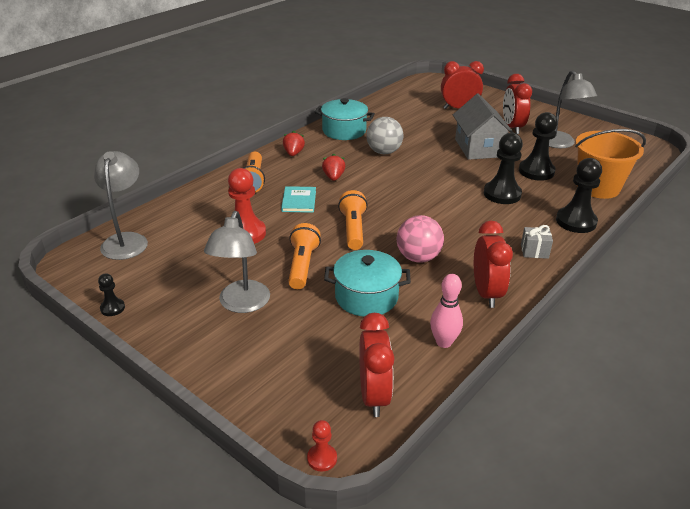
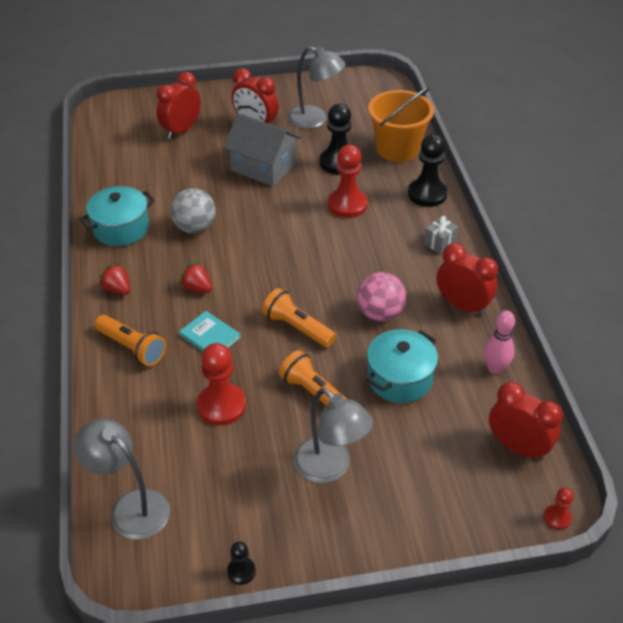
camera: 50 degrees left, 10 degrees up
black pawn [484,133,523,204] -> red pawn [328,145,367,218]

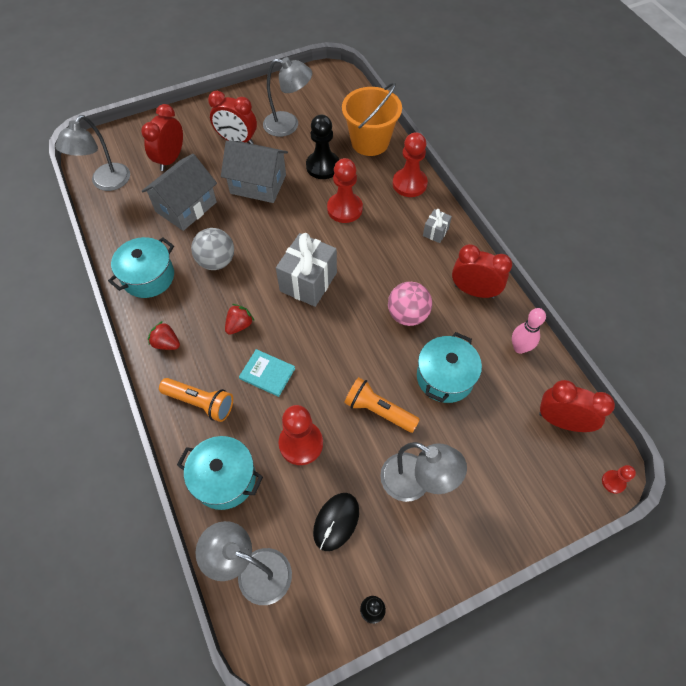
camera: 15 degrees left, 15 degrees up
red strawberry [180,262,212,293] -> red strawberry turned 105 degrees clockwise [225,304,254,335]
orange flashlight [262,288,336,347] -> none
black pawn [408,134,448,207] -> red pawn [393,132,428,197]
none -> grey lamp [55,115,130,191]
none -> grey house [142,154,217,231]
none -> turquoise pot [177,436,263,510]
none -> grey gift [276,233,337,307]
none -> black mouse [313,493,359,551]

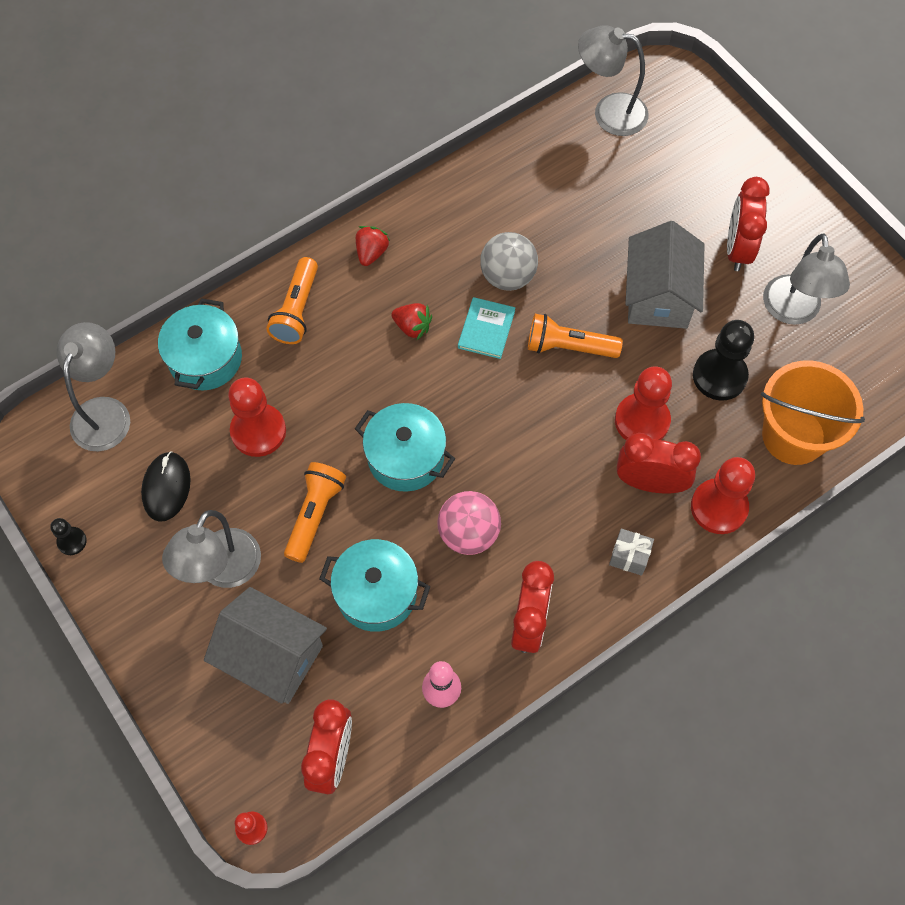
camera: 80 degrees right, 5 degrees up
turquoise pot [108,237,174,298] -> turquoise pot moved to [355,403,455,492]
red clock [141,104,183,171] -> red clock moved to [617,433,701,494]
grey house [142,154,217,231] -> grey house moved to [204,587,327,704]
turquoise book [239,349,295,397] -> turquoise book moved to [458,297,515,359]
grey gift [276,233,337,307] -> none
black mouse [313,493,359,551] -> black mouse turned 75 degrees clockwise [141,452,191,522]
none -> orange flashlight [528,314,623,358]

